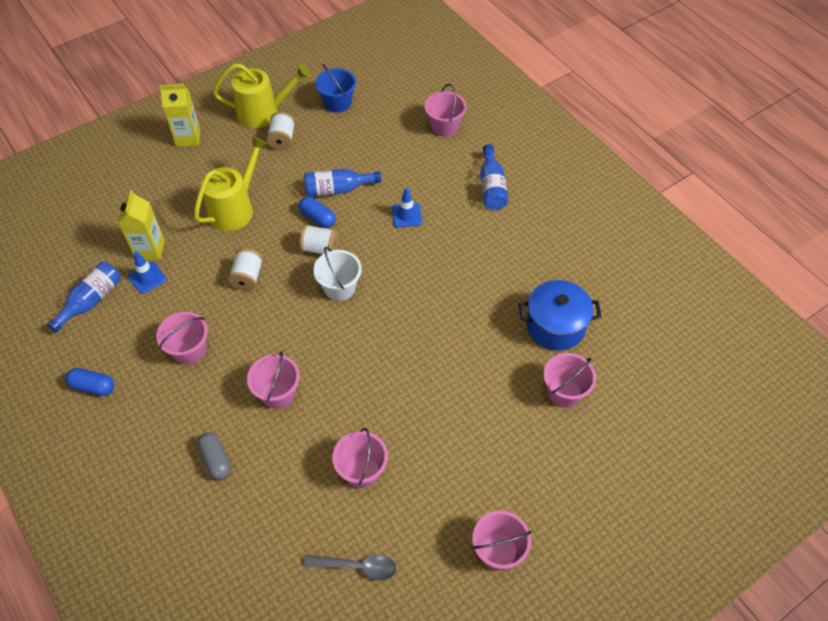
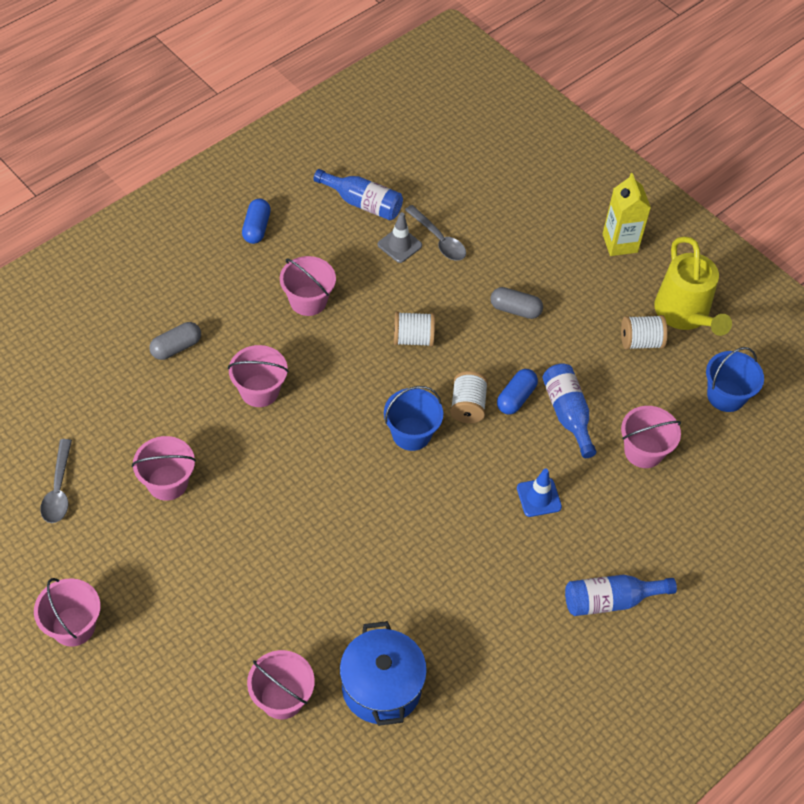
camera: 80 degrees right, 0 degrees up
yellow carton [118,190,165,260] -> grey spoon [405,205,466,261]
blue traffic cone [128,251,167,294] -> grey traffic cone [378,212,422,263]
yellow watering can [194,136,268,231] -> grey capsule [490,287,543,319]
white bucket [313,247,362,301] -> blue bucket [384,386,443,451]
pink bucket [425,84,467,137] -> pink bucket moved to [621,406,681,468]

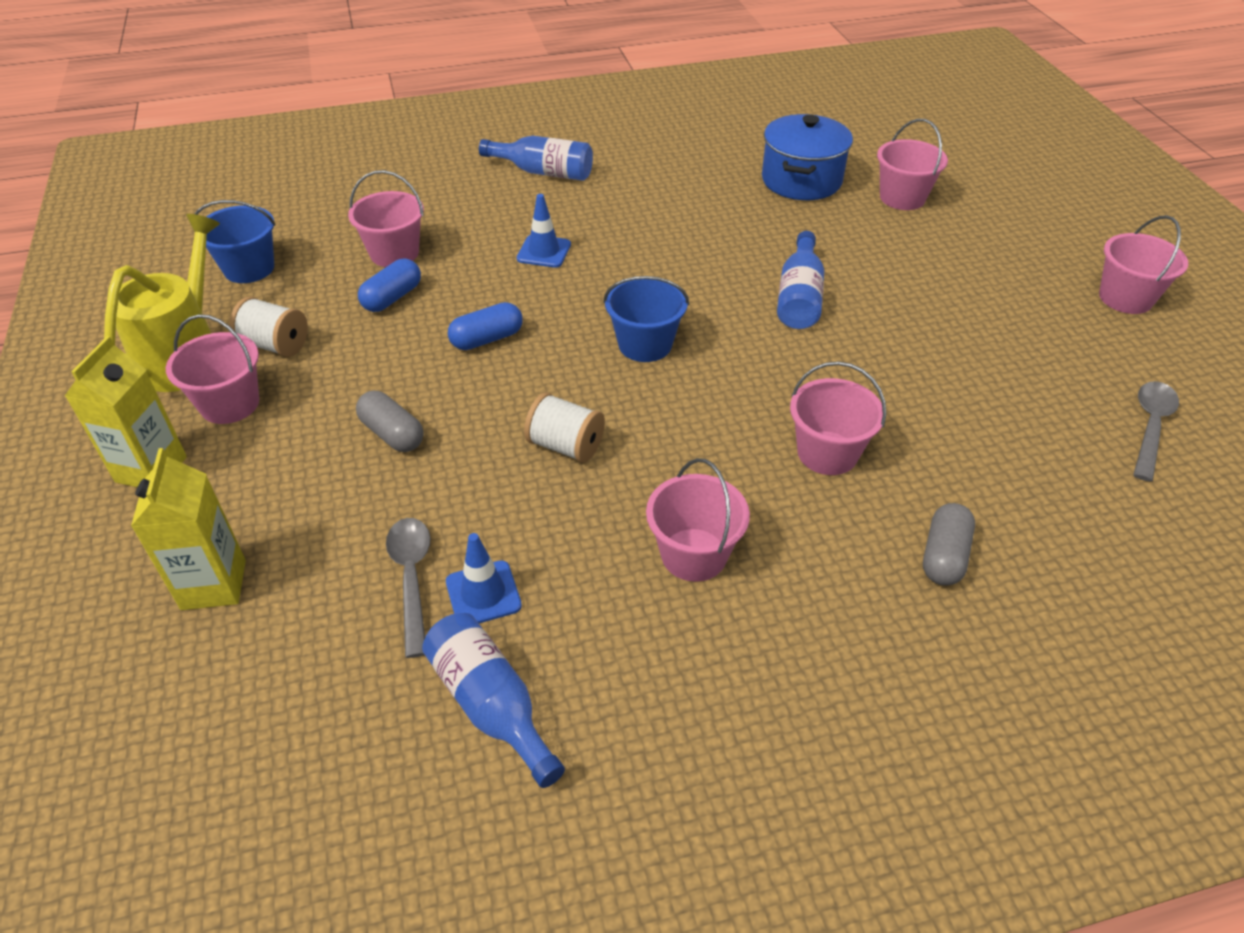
camera: 150 degrees left, 10 degrees down
pink bucket [132,436,196,501] -> pink bucket moved to [166,314,259,424]
grey capsule [149,322,201,360] -> grey capsule turned 60 degrees counterclockwise [923,503,975,586]
blue capsule [242,199,271,244] -> blue capsule moved to [358,259,421,312]
grey traffic cone [378,212,422,263] -> blue traffic cone [446,533,522,623]
white spool [450,371,488,423] -> none
blue bottle [542,363,597,458] -> blue bottle moved to [777,231,824,329]
none -> yellow carton [131,448,246,610]

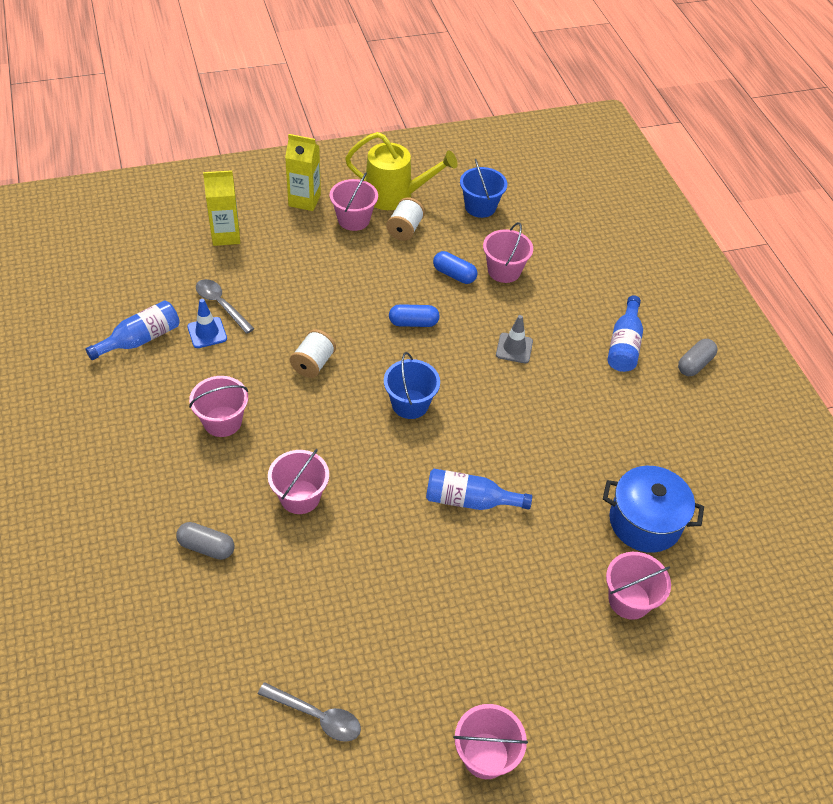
camera: 85 degrees right, 5 degrees up
grey capsule [356,391,424,452] -> grey capsule moved to [678,339,717,376]
grey spoon [386,518,430,658] -> grey spoon turned 120 degrees counterclockwise [196,279,255,334]
blue capsule [448,302,523,350] -> blue capsule turned 60 degrees counterclockwise [389,304,440,327]
blue traffic cone [517,194,571,268] -> grey traffic cone [496,315,533,363]

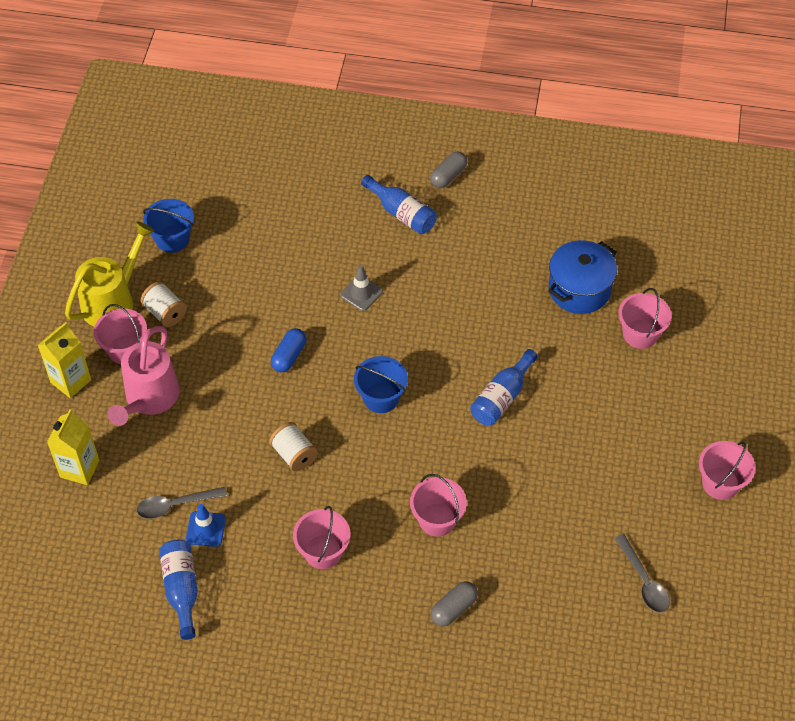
camera: 60 degrees left, 5 degrees up
grey spoon [258,682,361,742] -> grey spoon turned 105 degrees clockwise [614,534,670,613]
blue capsule [433,251,478,284] -> none
pink bucket [483,222,533,283] -> none
grey capsule [678,339,717,376] -> grey capsule turned 60 degrees clockwise [430,151,468,188]
none -> pink watering can [108,326,180,426]

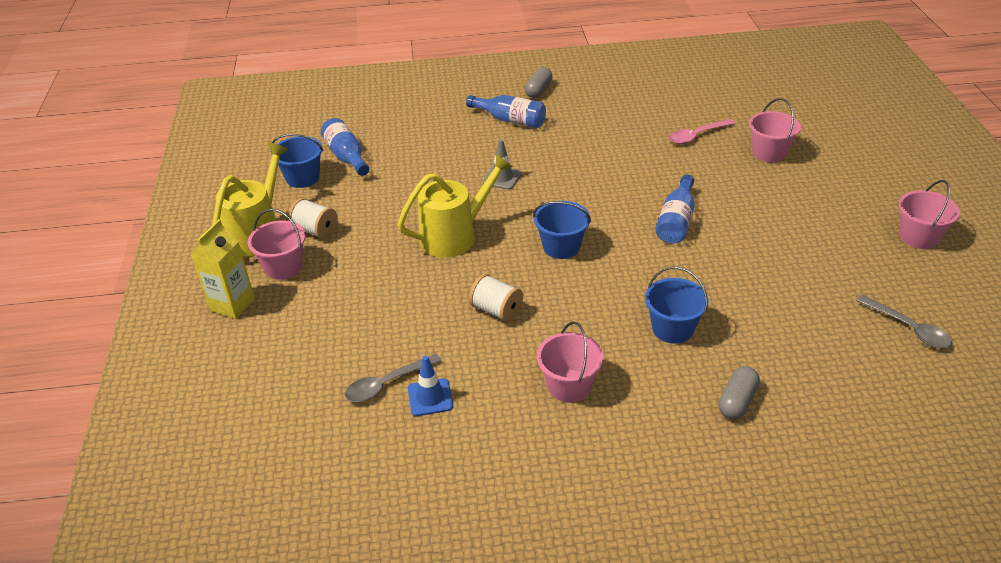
camera: 15 degrees left, 15 degrees down
yellow carton [47,409,99,485] -> none
pink watering can [108,326,180,426] -> none
blue bottle [159,540,198,640] -> blue bottle moved to [321,118,369,176]
blue capsule [271,328,306,372] -> yellow watering can [398,154,513,257]
pink bucket [410,474,467,537] -> blue bucket [645,267,709,344]
blue pot [548,240,617,314] -> pink spoon [669,119,735,144]

